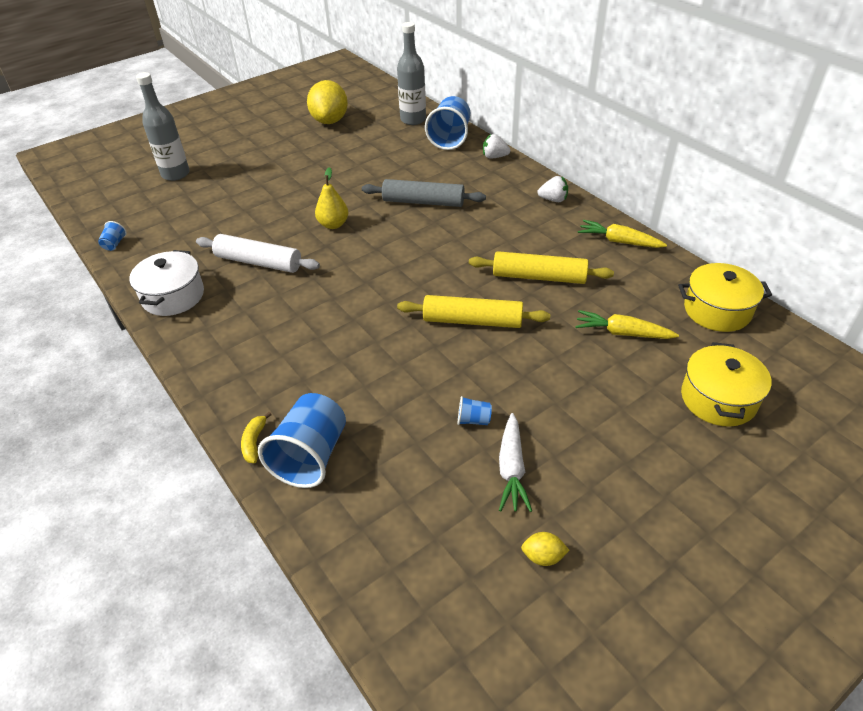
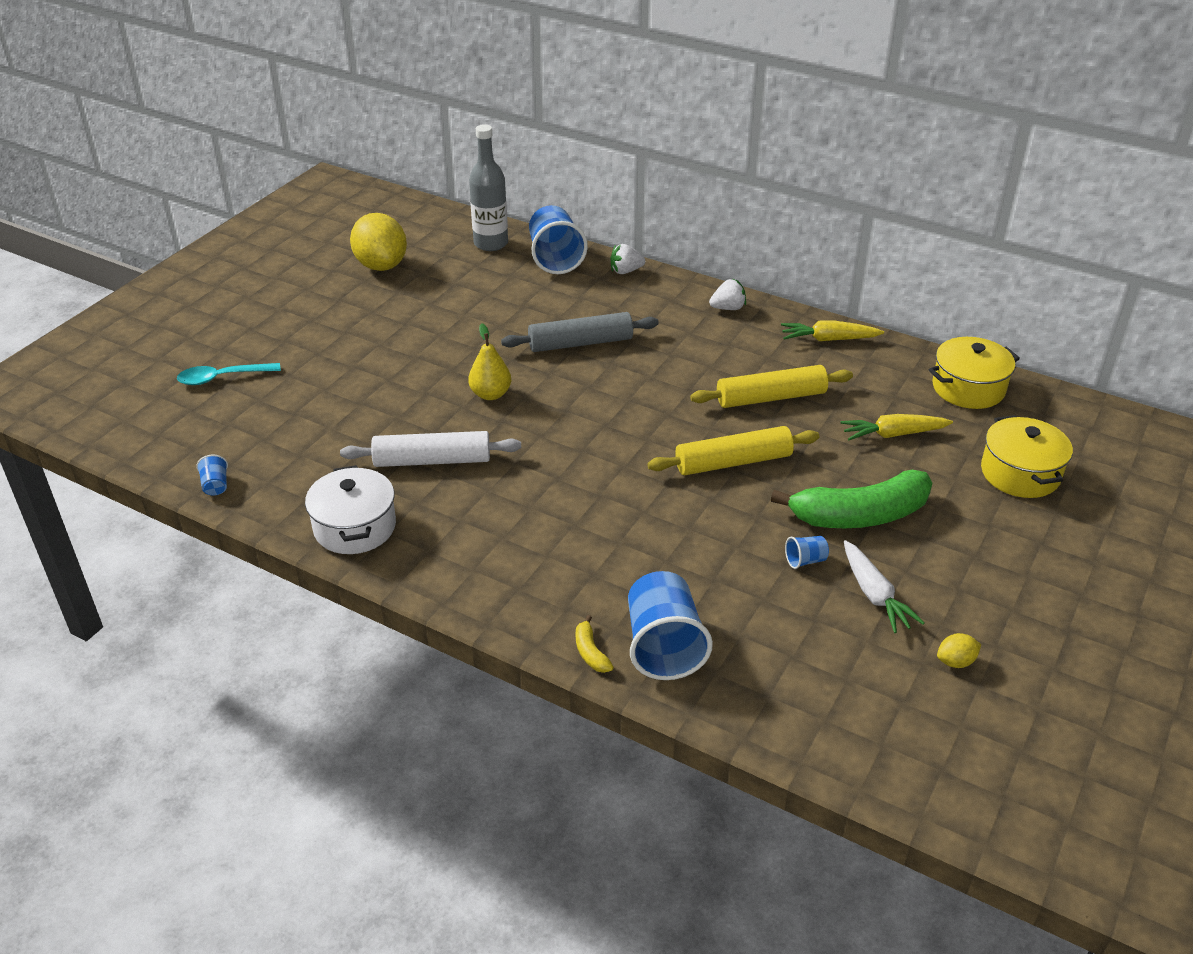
camera: 25 degrees left, 5 degrees down
grey bottle [136,72,190,181] -> turquoise spoon [177,363,281,385]
none -> green banana [771,470,932,528]

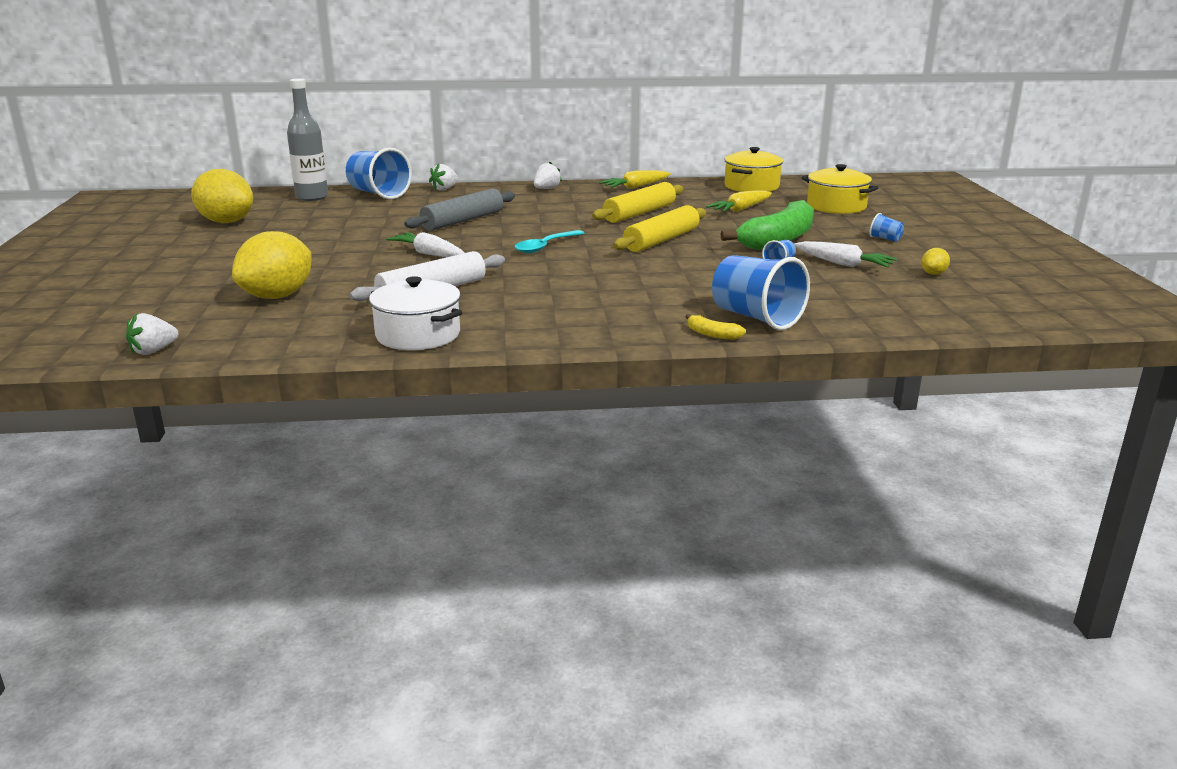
camera: 35 degrees left, 15 degrees down
turquoise spoon [177,363,281,385] -> turquoise spoon moved to [515,230,584,253]
blue cup [196,455,228,495] -> blue cup moved to [869,213,904,242]
yellow pear [468,323,511,400] -> white carrot [386,232,465,257]
none -> white strawberry [126,313,178,355]
none -> yellow lemon [232,231,312,299]

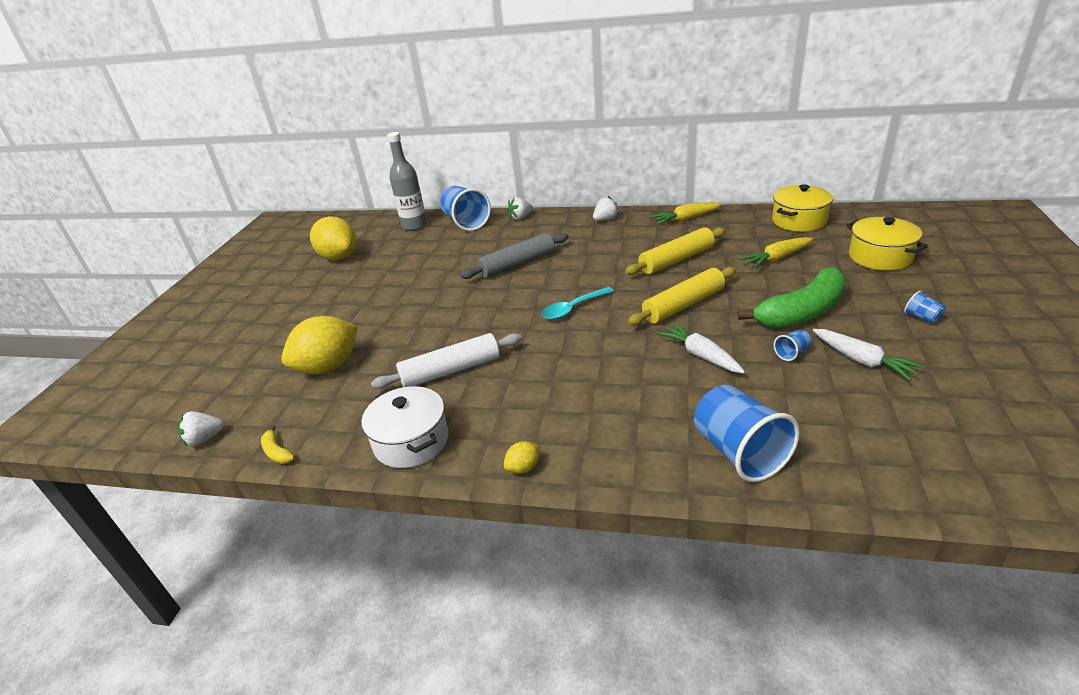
camera: 20 degrees right, 10 degrees up
white carrot [386,232,465,257] -> white carrot moved to [656,323,745,373]
yellow banana [685,314,746,340] -> yellow banana moved to [261,425,295,464]
yellow lemon [921,248,950,275] -> yellow lemon moved to [504,441,540,474]

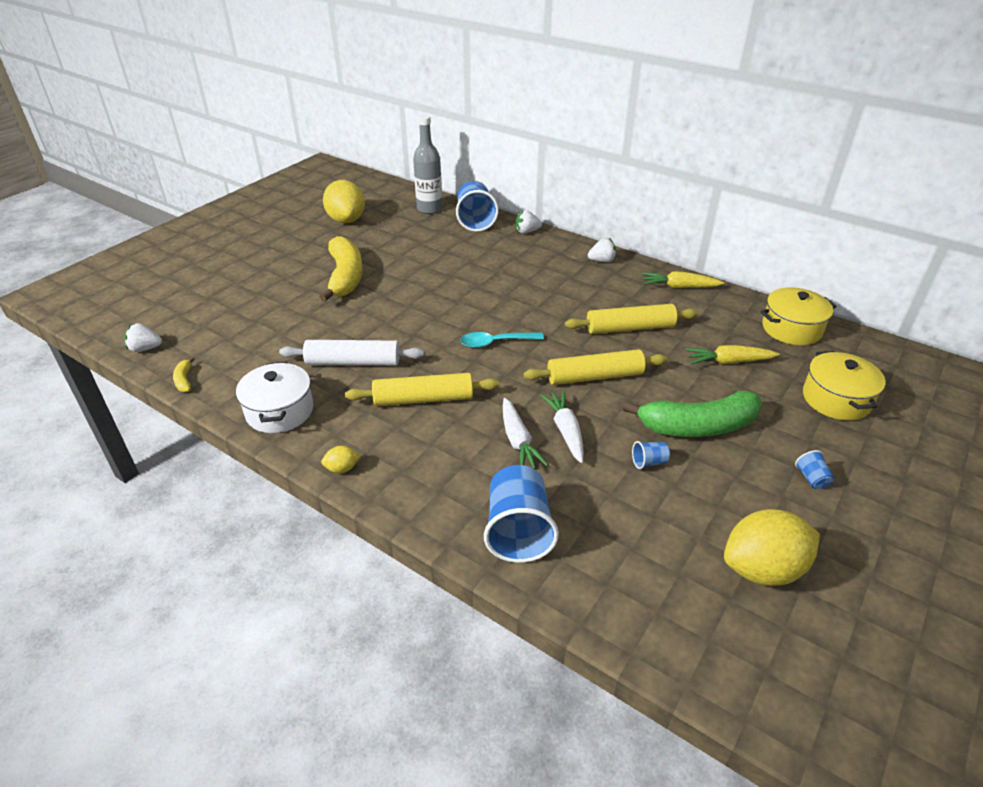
camera: 20 degrees right, 5 degrees up
yellow lemon [281,316,358,374] -> yellow lemon moved to [724,509,820,586]
grey rolling pin [461,233,569,279] -> none
white carrot [813,329,924,381] -> white carrot moved to [503,398,548,469]
none -> yellow banana [319,236,363,302]
none -> yellow rolling pin [345,373,499,406]

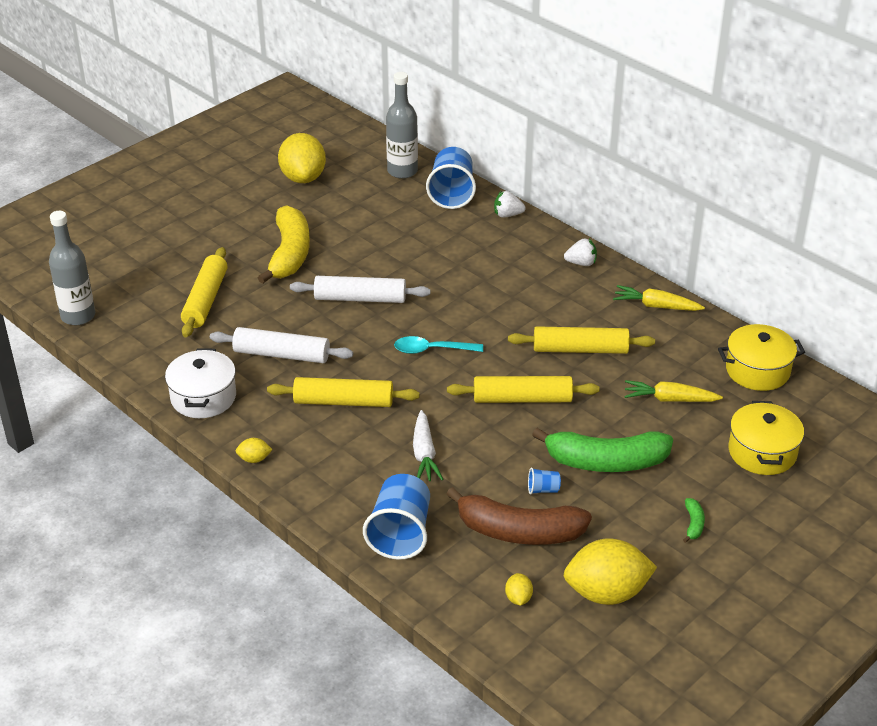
camera: 10 degrees right, 0 degrees up
white strawberry [125,323,162,352] -> grey bottle [49,211,95,325]
yellow banana [173,357,195,392] -> none
white carrot [540,390,584,463] -> none
blue cup [795,450,834,489] -> green banana [683,498,705,543]
none -> yellow rolling pin [181,247,227,337]
none -> white rolling pin [290,276,431,303]
none -> brown banana [446,487,592,545]
none -> yellow lemon [505,573,533,606]

